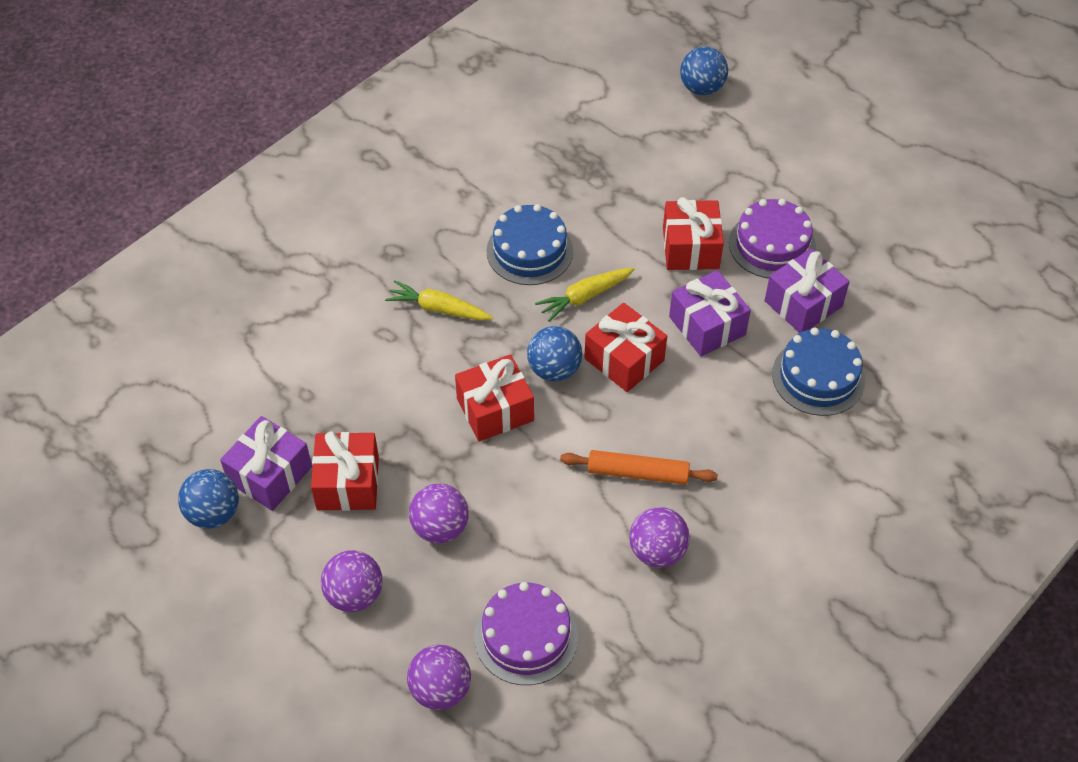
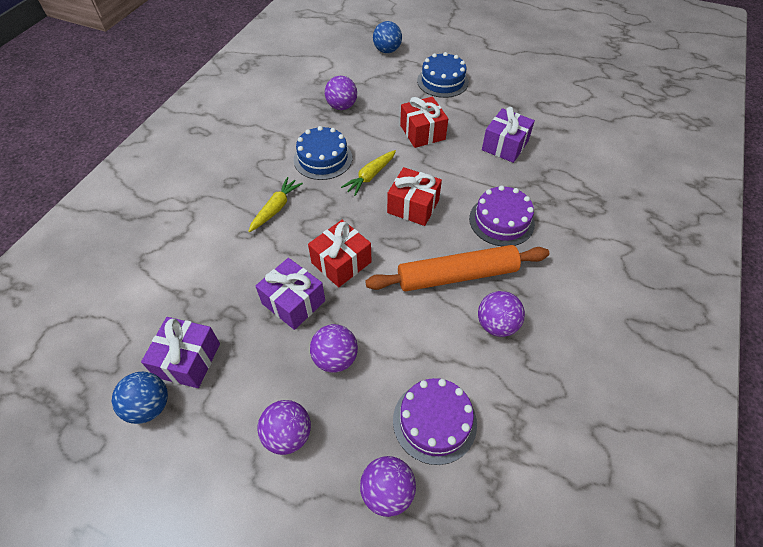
camera: 20 degrees left, 0 degrees up
red gift [311,431,379,511] -> none
yellow carrot [385,280,493,321] -> yellow carrot turned 120 degrees clockwise [248,177,303,232]
blue ball [527,326,582,381] -> none
orange rolling pin [560,450,718,485] -> orange rolling pin [365,245,549,292], size x1.64
purple gift [669,270,751,356] -> purple gift moved to [256,258,325,330]
purple cake [729,199,816,278] -> purple cake moved to [469,185,535,246]
blue cake [772,328,865,416] -> blue cake moved to [417,52,469,98]
none -> purple ball [325,76,357,110]

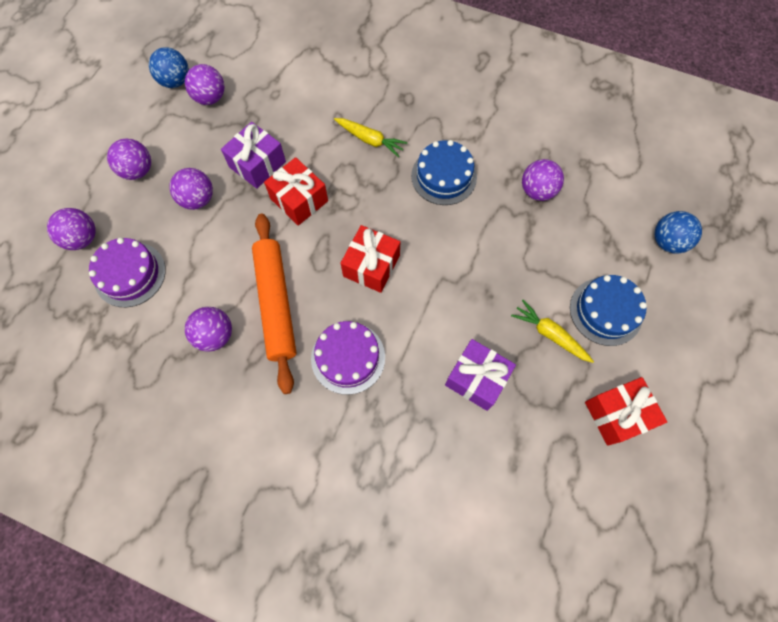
camera: 90 degrees right, 15 degrees up
purple gift [141,317,220,388] -> purple ball [185,64,224,105]
yellow carrot [341,150,396,196] -> yellow carrot moved to [511,300,594,363]
red gift [400,97,448,148] -> red gift moved to [585,377,667,446]

